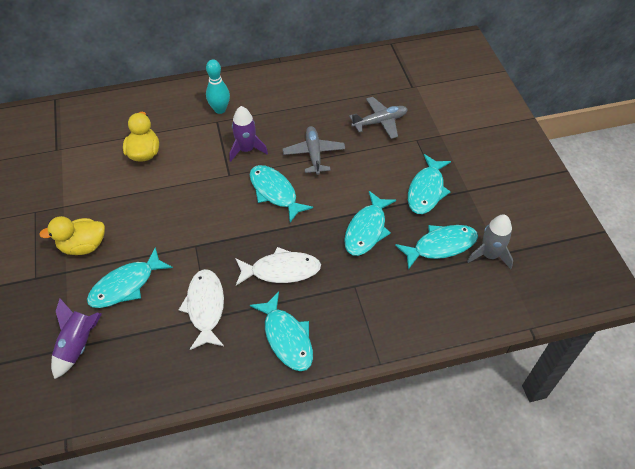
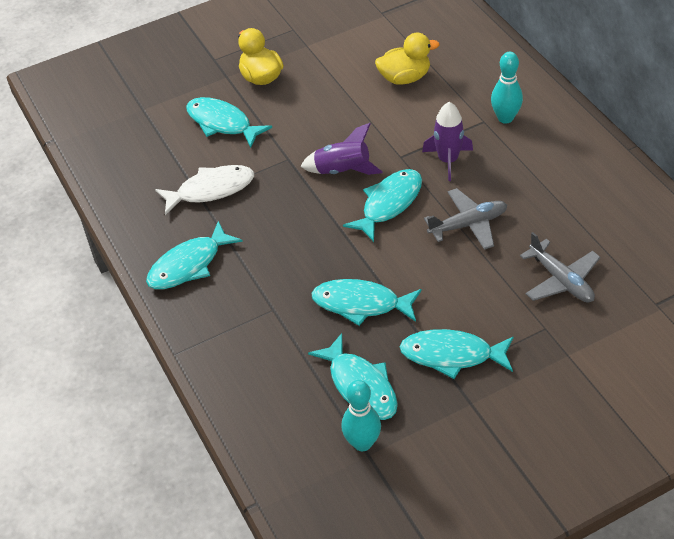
camera: 80 degrees right, 5 degrees down
purple rocket [51,298,102,379] -> purple rocket moved to [300,123,383,175]
white fish [235,247,321,286] -> none
grey rocket [467,214,513,269] -> turquoise bowling pin [341,380,381,451]

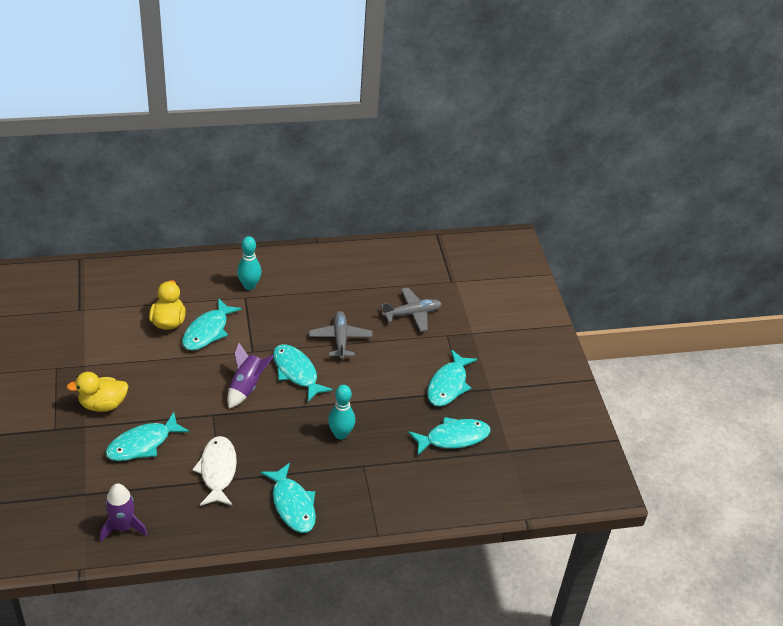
camera: 80 degrees left, 5 degrees down
turquoise fish [311,279,421,326] -> turquoise fish moved to [182,298,242,350]
turquoise bowling pin [341,380,381,451] -> turquoise bowling pin moved to [328,385,355,440]
purple rocket [422,102,473,181] -> purple rocket moved to [100,483,148,541]

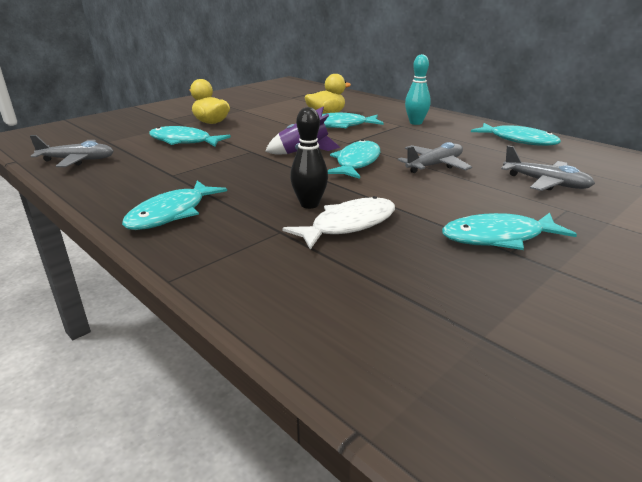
camera: 60 degrees right, 15 degrees down
purple rocket [100,483,148,541] -> grey plane [30,135,114,167]
white fish [192,436,237,506] -> white fish moved to [282,196,395,250]
turquoise bowling pin [328,385,355,440] -> black bowling pin [290,107,328,209]
turquoise fish [408,417,491,456] -> turquoise fish moved to [471,123,561,146]

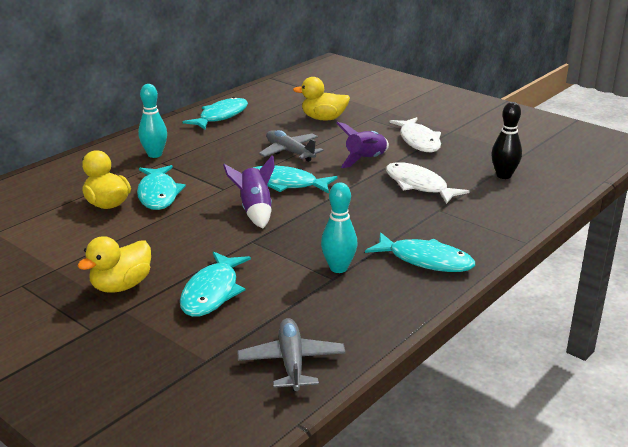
camera: 95 degrees left, 0 degrees up
black bowling pin [290,107,328,209] -> black bowling pin moved to [491,102,522,179]
turquoise fish [442,213,577,250] -> white fish [389,117,441,152]
grey plane [501,146,595,191] -> yellow duck [293,77,350,120]
none -> turquoise bowling pin [321,183,357,273]
none -> purple rocket [336,122,389,168]

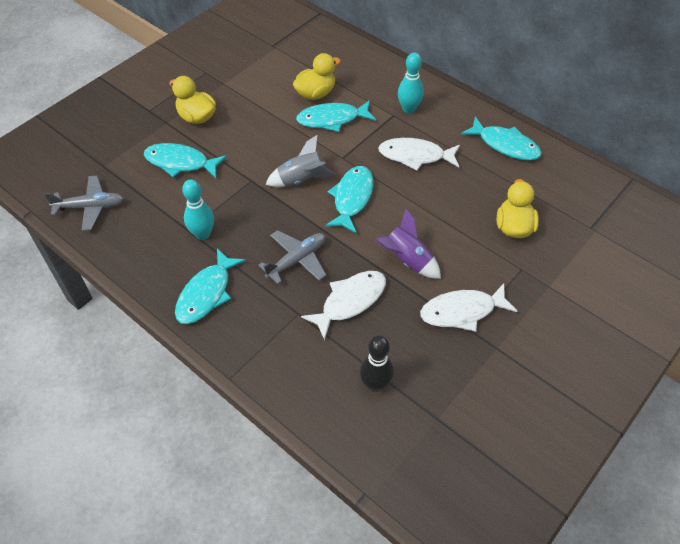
camera: 90 degrees right, 25 degrees up
purple rocket [223,155,275,228] -> grey rocket [265,135,336,187]
grey plane [259,130,324,162] -> grey plane moved to [258,230,326,284]
none -> white fish [378,138,460,170]

